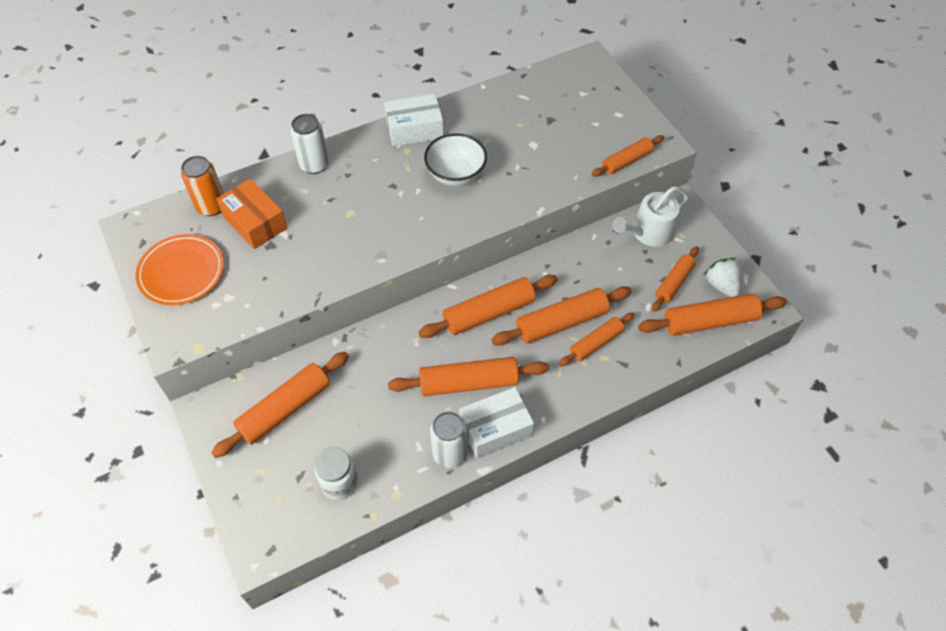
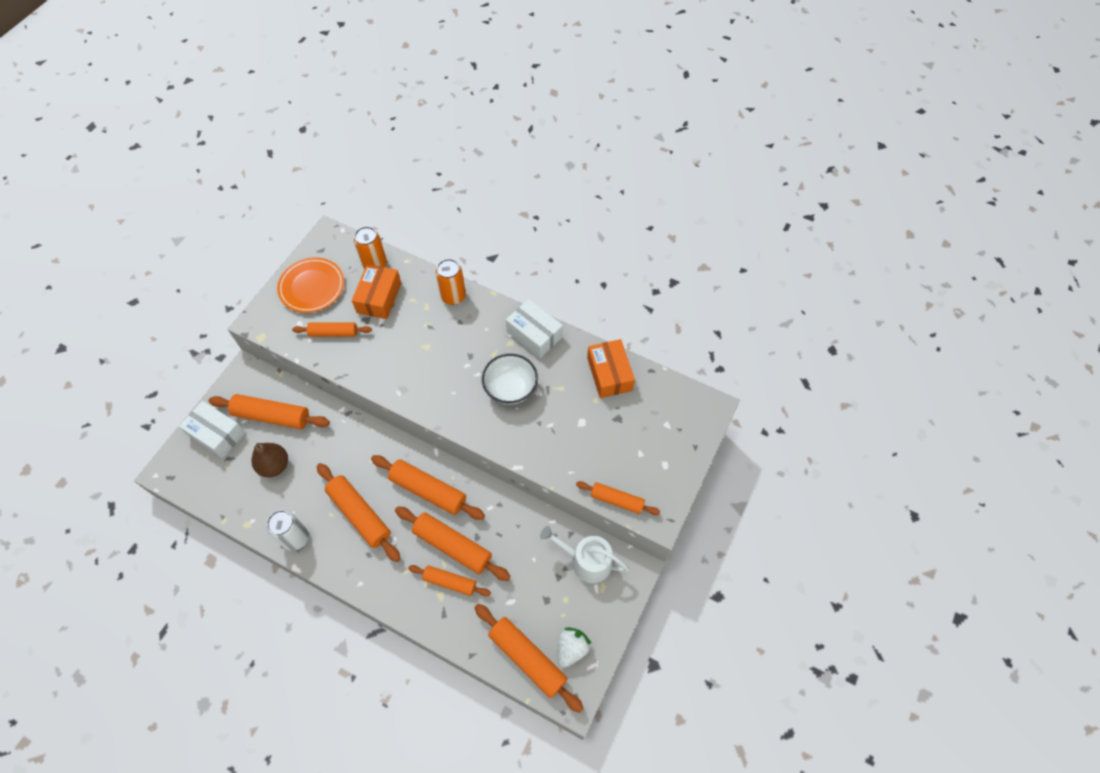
camera: 55 degrees right, 5 degrees up
white can [290,114,329,174] -> orange can [436,259,466,305]
white jar [314,447,358,500] -> none
white box [459,387,534,458] -> white box moved to [179,401,245,458]
orange rolling pin [652,246,699,312] -> orange rolling pin moved to [292,323,372,337]
none -> brown pear [251,443,288,477]
none -> orange box [587,339,635,398]

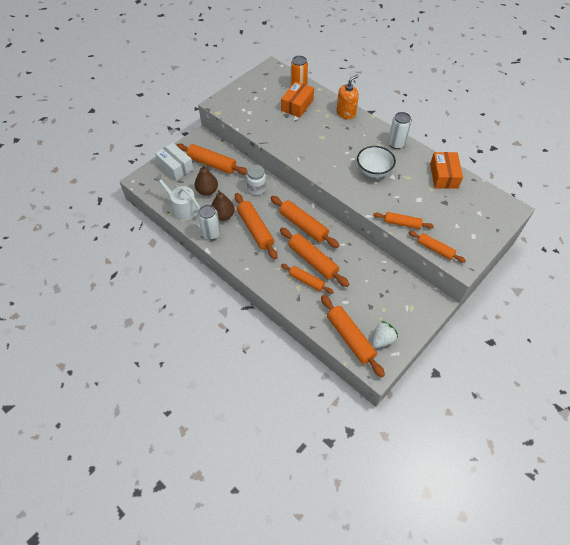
camera: 15 degrees right, 5 degrees down
orange plate [277,257,344,313] -> none
orange rolling pin [292,323,372,337] -> orange rolling pin moved to [373,212,434,229]
orange can [436,259,466,305] -> orange soap dispenser [336,75,359,120]
white box [506,299,563,358] -> white can [388,112,411,149]
white watering can [540,526,629,583] -> white watering can moved to [154,174,201,220]
none -> brown pear [212,190,235,221]
none -> white jar [246,165,266,195]

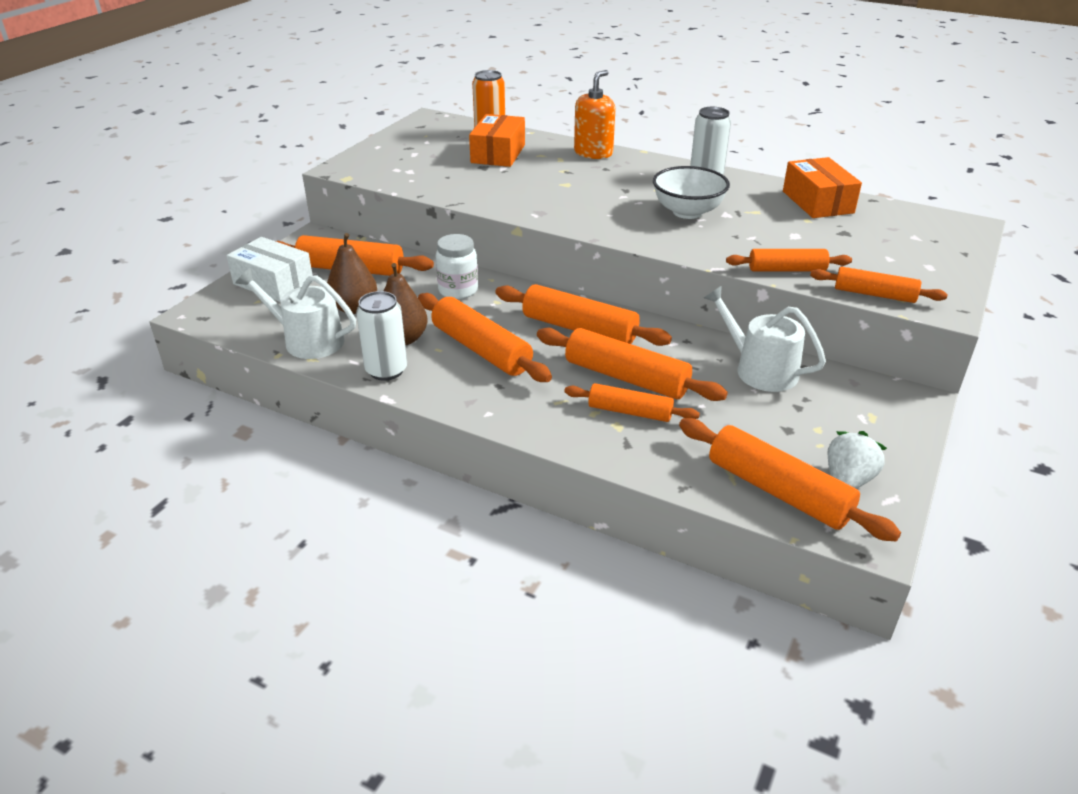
camera: 15 degrees left, 20 degrees down
none -> white watering can [704,285,826,392]

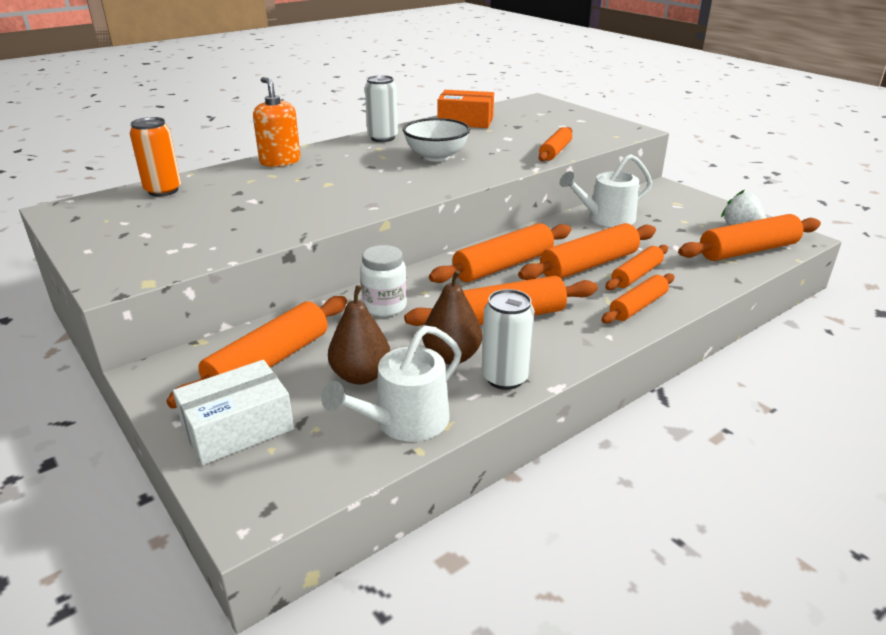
camera: 65 degrees left, 5 degrees down
orange box [469,114,525,167] -> none
orange rolling pin [810,267,948,303] -> orange rolling pin moved to [602,273,675,323]

